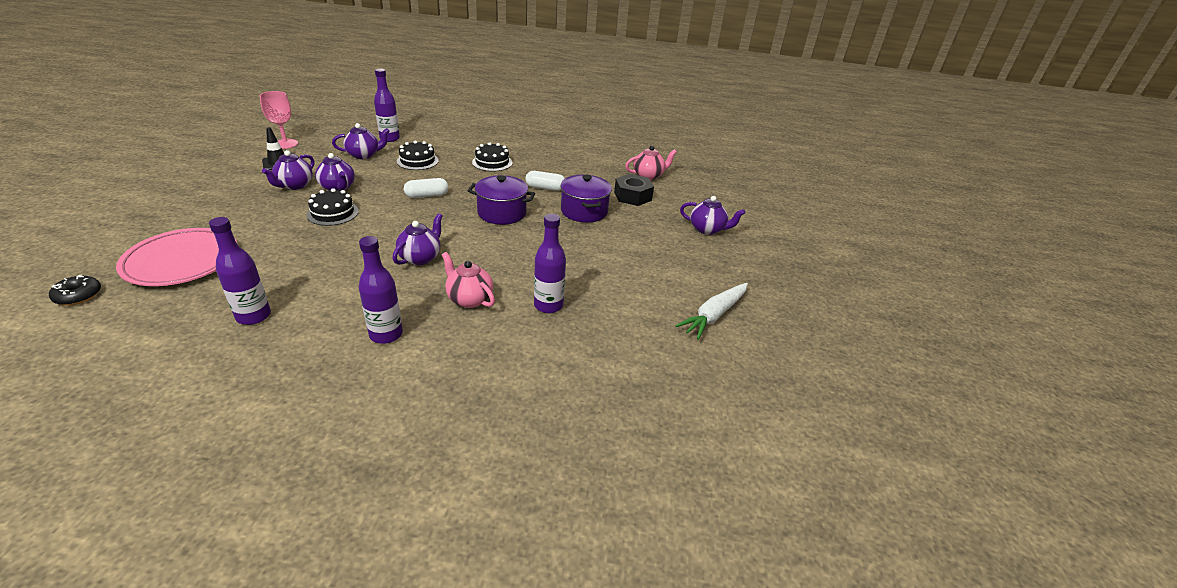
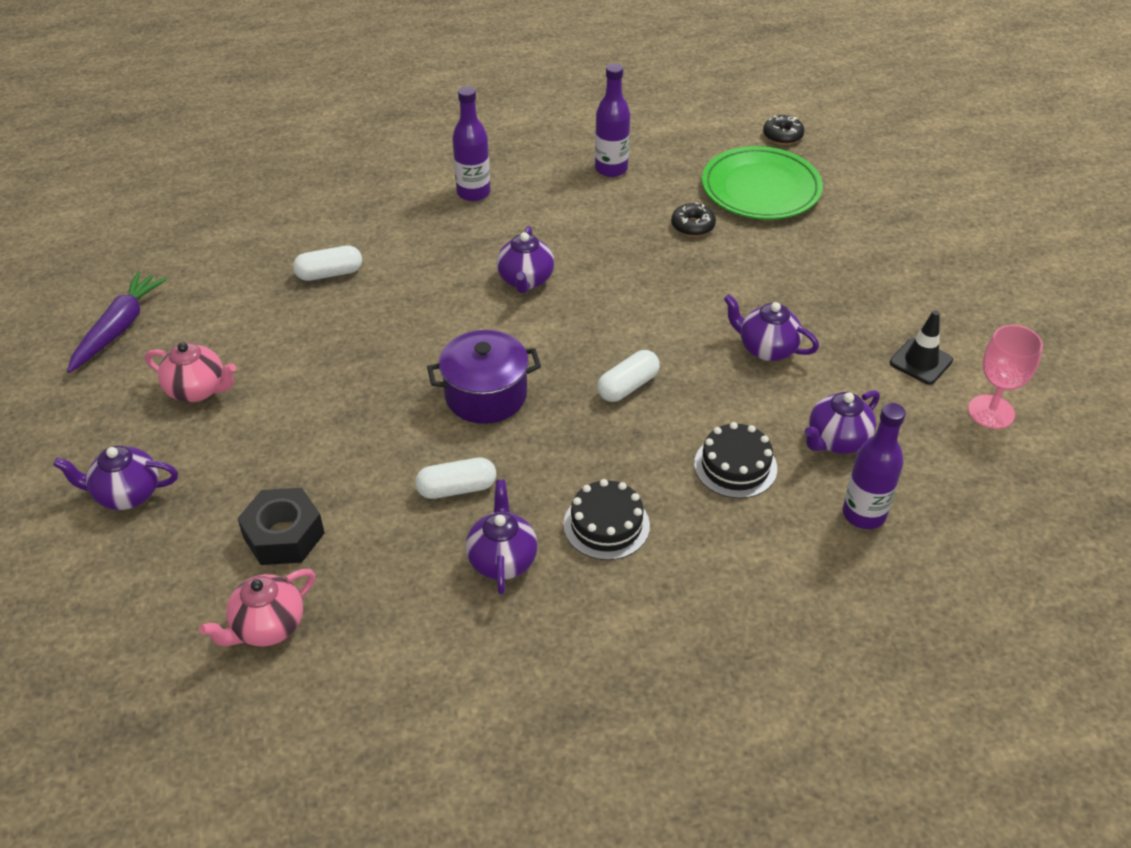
camera: 160 degrees right, 10 degrees up
pink plate [116,228,237,286] -> green plate [702,146,823,219]
purple teapot [262,150,314,190] -> purple teapot moved to [466,480,538,595]
black cake [307,188,359,226] -> none
pink teapot [442,252,495,308] -> pink teapot moved to [145,342,236,402]
purple bottle [534,214,566,313] -> white capsule [293,245,362,281]
purple pot [561,175,612,223] -> none
white carrot [675,283,748,340] -> purple carrot [67,271,167,373]
none -> black donut [671,202,716,236]

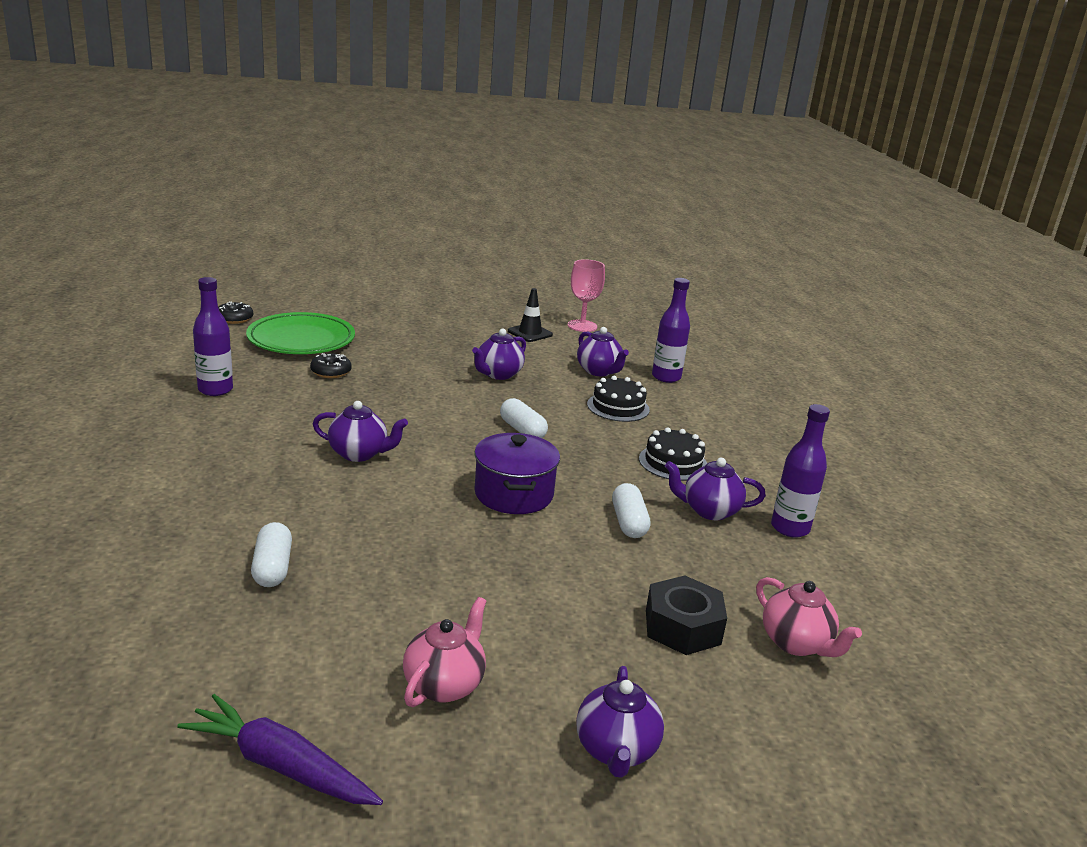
camera: 85 degrees left, 20 degrees down
purple bottle [452,86,490,201] -> purple bottle moved to [771,404,830,538]

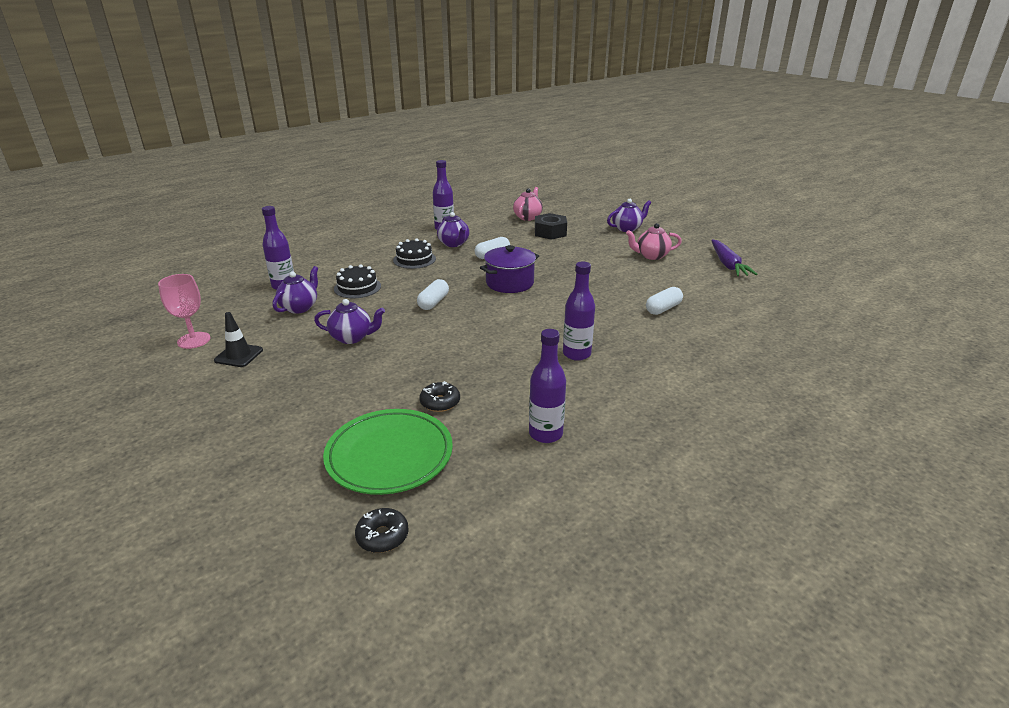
camera: 120 degrees left, 5 degrees up
purple teapot [313,401,408,462] -> none
none -> purple bottle [563,261,595,361]

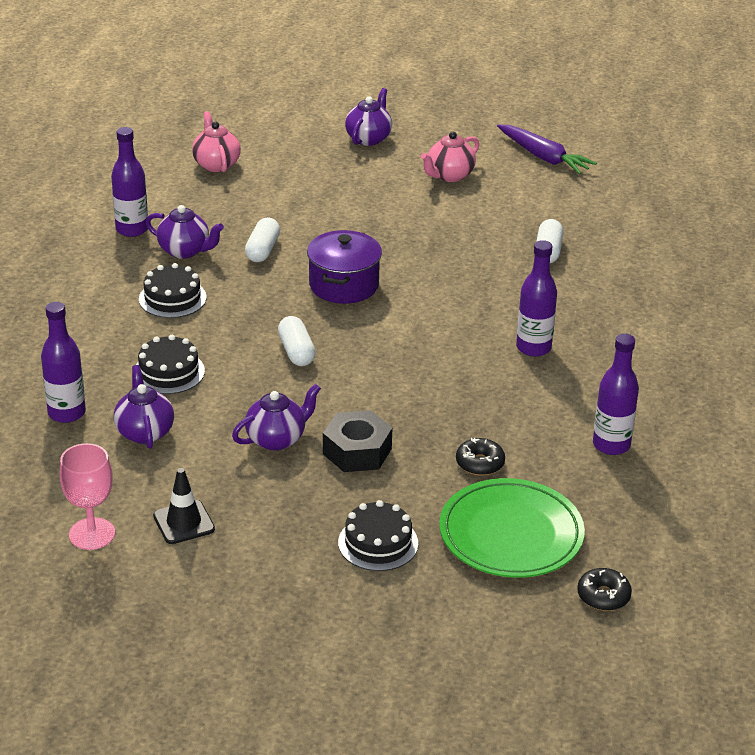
camera: 40 degrees left, 5 degrees up
black nut [535,213,567,240] -> black nut moved to [323,410,392,472]
none -> black cake [338,500,418,571]

